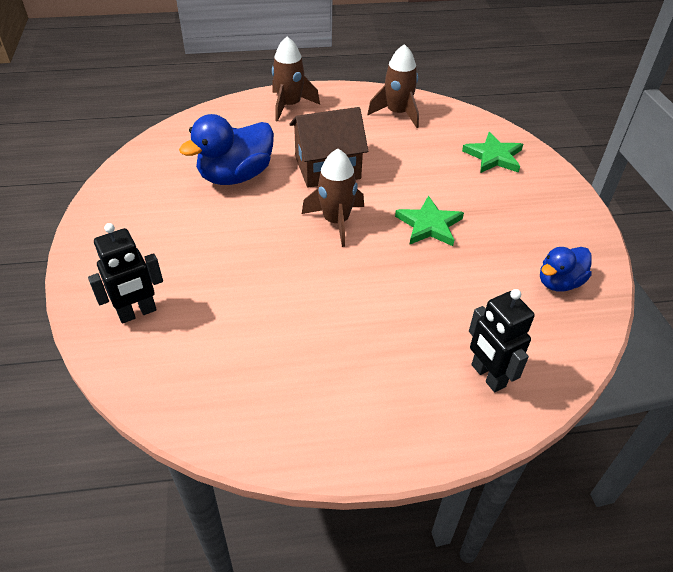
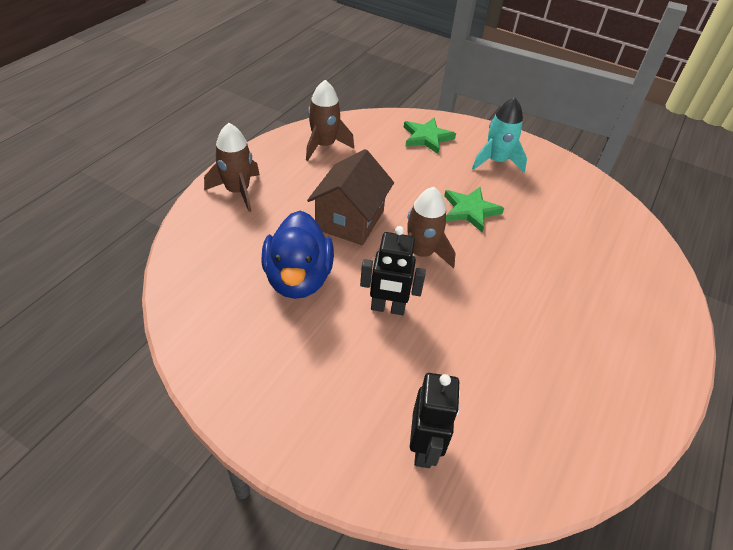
camera: 55 degrees left, 0 degrees up
black robot [469,289,535,392] -> black robot moved to [360,226,426,315]
blue duck [540,247,592,292] -> none
none -> turquoise rocket [472,97,527,172]

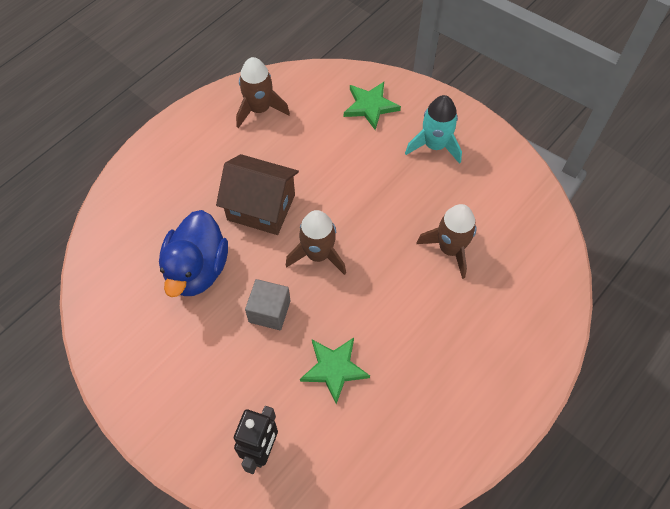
camera: 15 degrees right, 15 degrees up
brown rocket [204,123,260,212] -> brown rocket moved to [416,204,477,279]
brown house [307,149,394,245] -> brown house turned 75 degrees clockwise [216,154,299,235]
black robot [360,226,426,315] -> grey cube [245,279,291,330]
green star [444,187,504,232] -> green star moved to [300,338,370,404]

